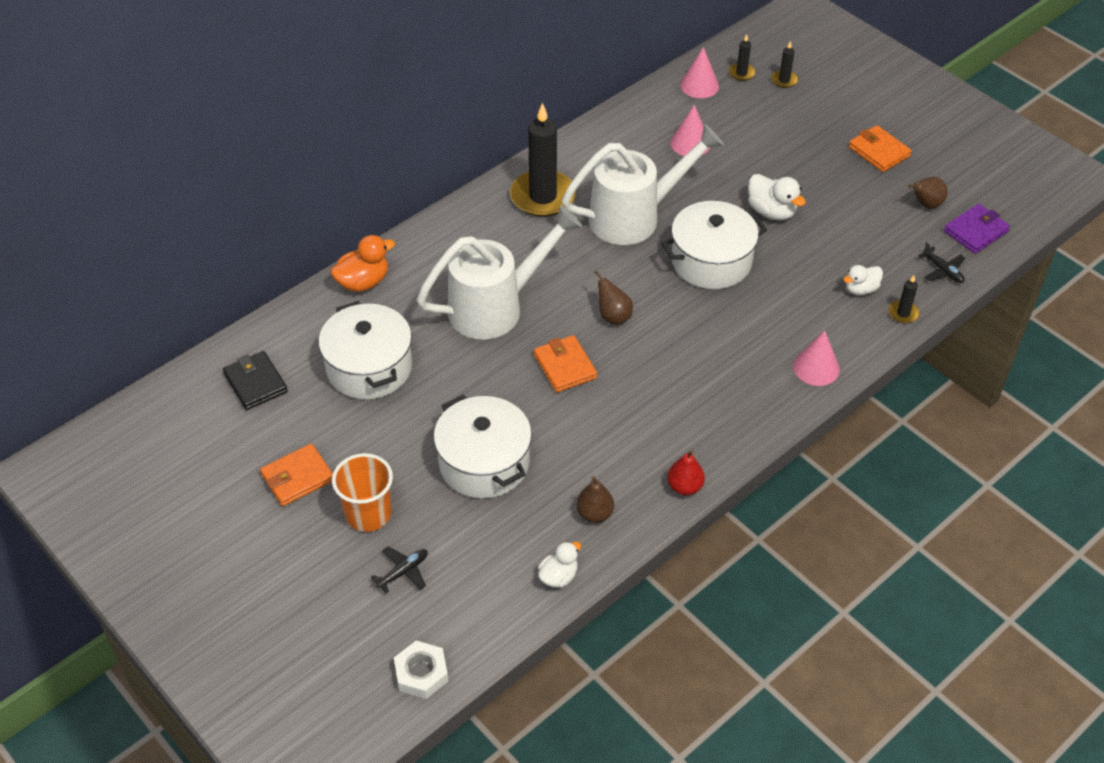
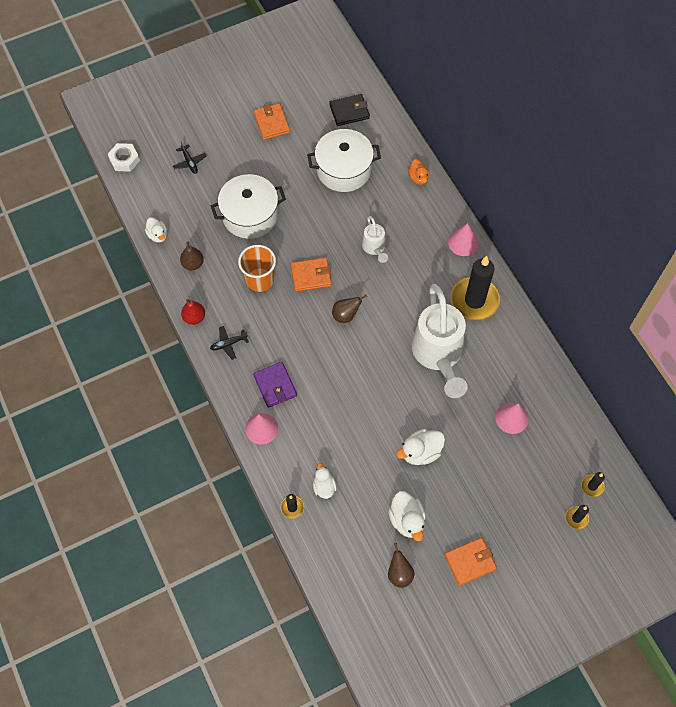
camera: 105 degrees right, 15 degrees up
orange duck [330,235,395,292] -> orange duck [408,159,429,185], size x0.66
orange cup [332,453,393,532] -> orange cup moved to [238,245,276,292]
white watering can [417,205,582,339] -> white watering can [362,216,388,263], size x0.48
white pot [661,201,767,289] -> none
pink cone [680,47,719,98] -> pink cone moved to [448,223,479,256]
black plane [918,242,965,283] -> black plane moved to [210,326,249,360]
purple wallet [944,204,1010,254] -> purple wallet moved to [253,362,297,408]
none -> white duck [388,491,426,541]

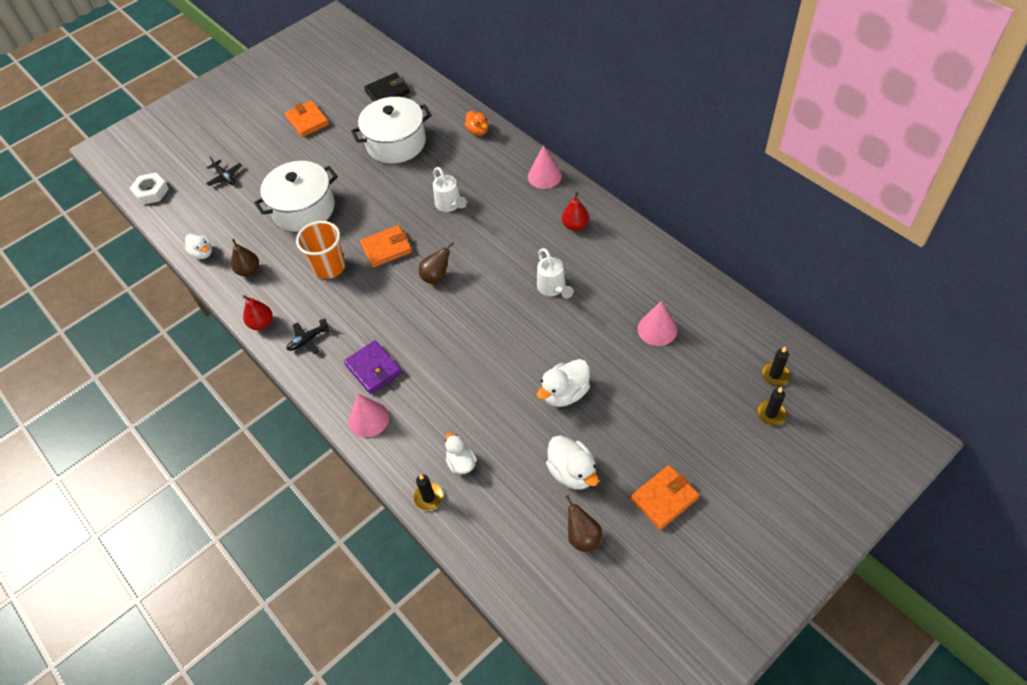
camera: 10 degrees left, 10 degrees down
white watering can [412,284,468,398] -> white watering can [537,248,573,299], size x0.48
black candle [451,256,500,320] -> red pear [562,192,589,231]

